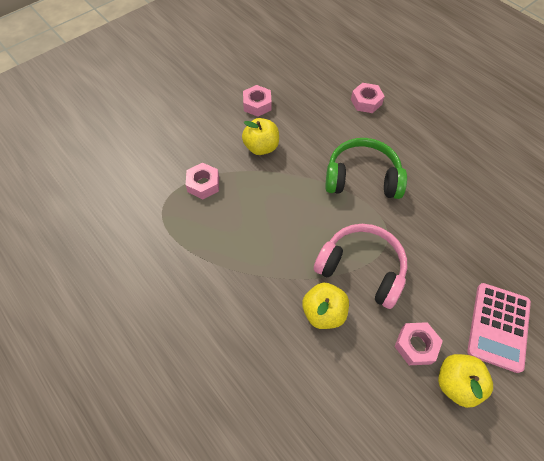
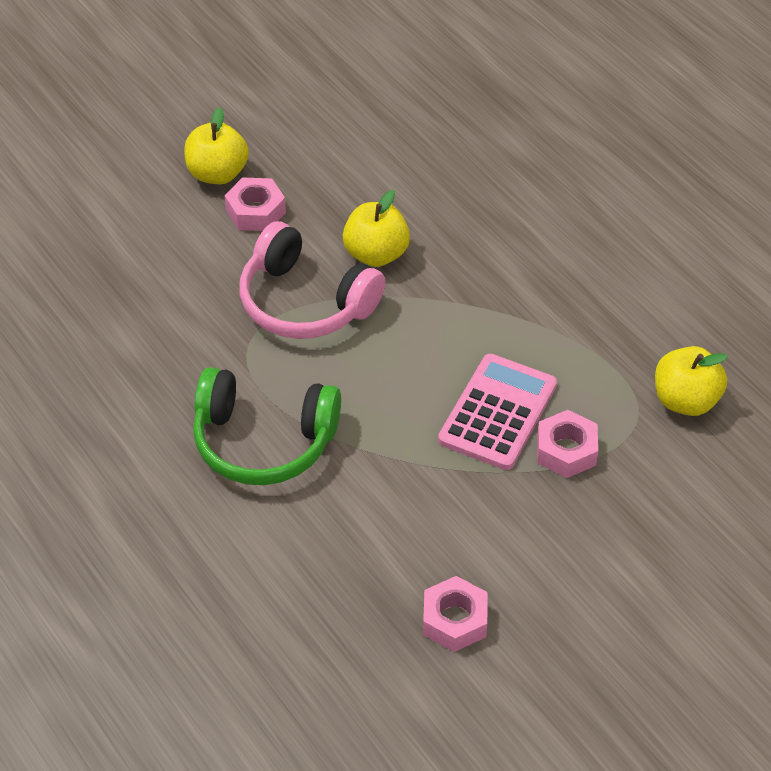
camera: 175 degrees left, 10 degrees down
yellow apple [242,118,279,155] -> yellow apple moved to [655,346,728,416]
pink nut [351,83,385,113] -> none
pink calculator [467,283,531,373] -> pink calculator moved to [438,354,557,470]

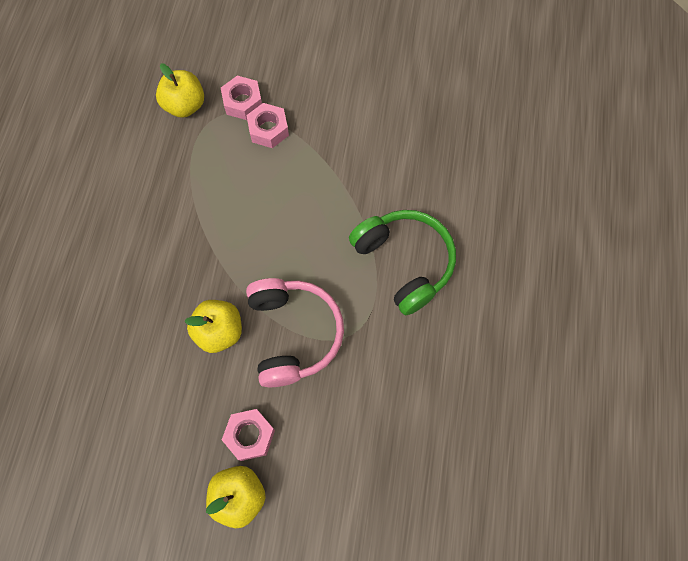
camera: 135 degrees left, 20 degrees up
pink nut [423,576,488,652] -> pink nut moved to [221,76,262,120]
pink calculator [438,354,557,470] -> none

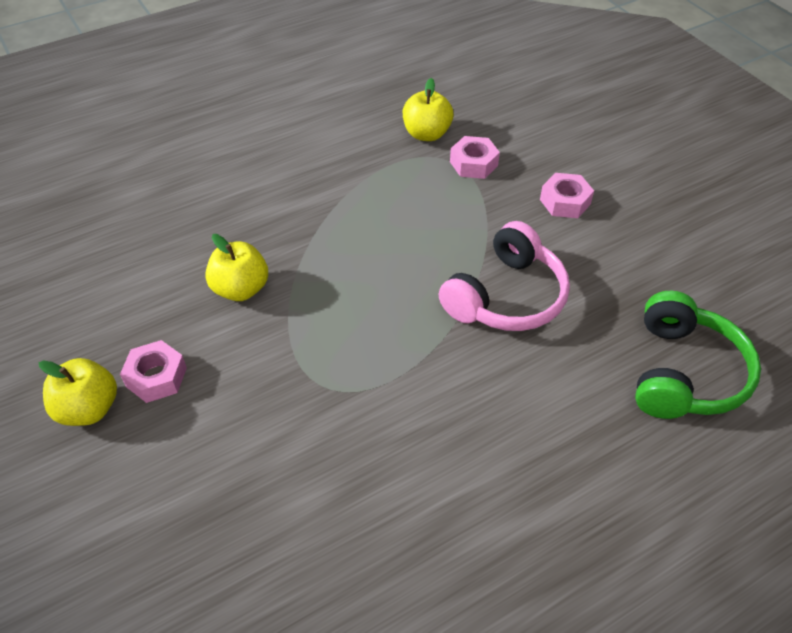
camera: 50 degrees right, 20 degrees down
pink nut [246,103,289,148] -> pink nut moved to [540,173,594,218]
pink headphones [246,278,344,387] -> pink headphones moved to [439,221,570,331]
green headphones [349,210,456,315] -> green headphones moved to [635,291,761,419]

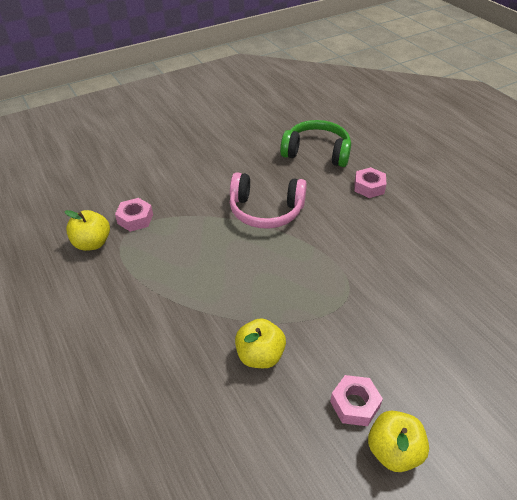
camera: 90 degrees left, 5 degrees down
pink headphones [439,221,570,331] -> pink headphones turned 150 degrees clockwise [230,172,307,229]
pink nut [540,173,594,218] -> pink nut moved to [354,167,386,198]

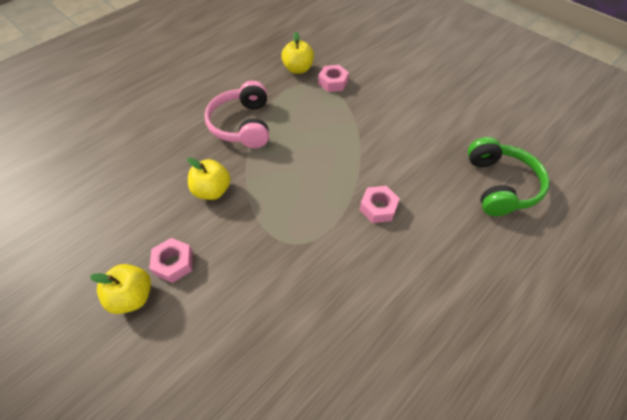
camera: 75 degrees right, 10 degrees up
pink headphones [230,172,307,229] -> pink headphones moved to [204,81,269,148]
pink nut [354,167,386,198] -> pink nut moved to [360,186,400,223]

